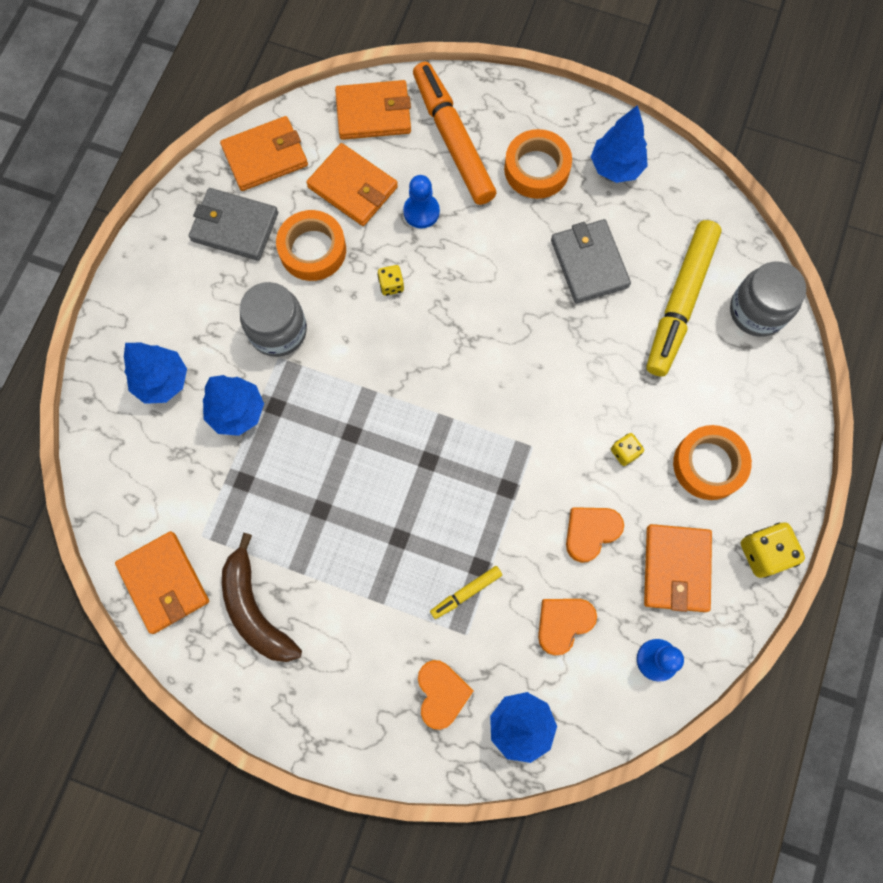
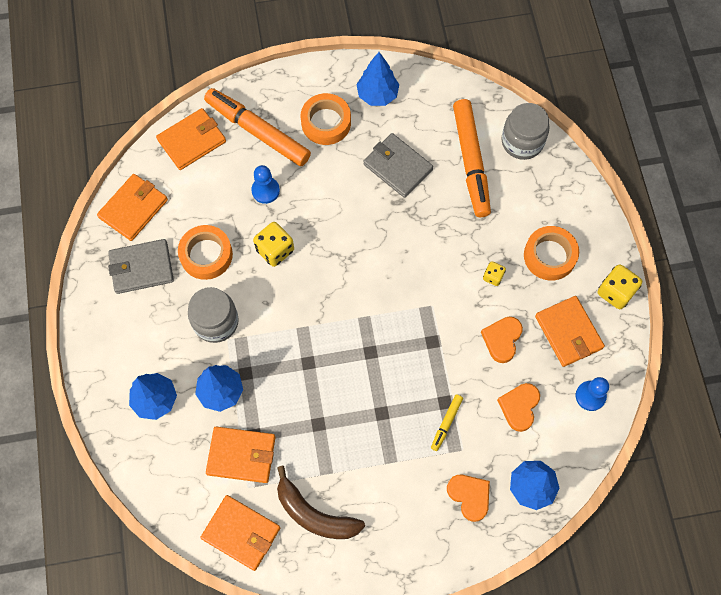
camera: 30 degrees left, 5 degrees down
orange wallet [306,143,398,226] -> orange wallet moved to [206,427,276,483]
yellow dice [377,265,404,296] -> yellow dice [253,222,294,267], size x1.75
yellow marker [647,220,722,377] -> orange marker [453,99,491,217]

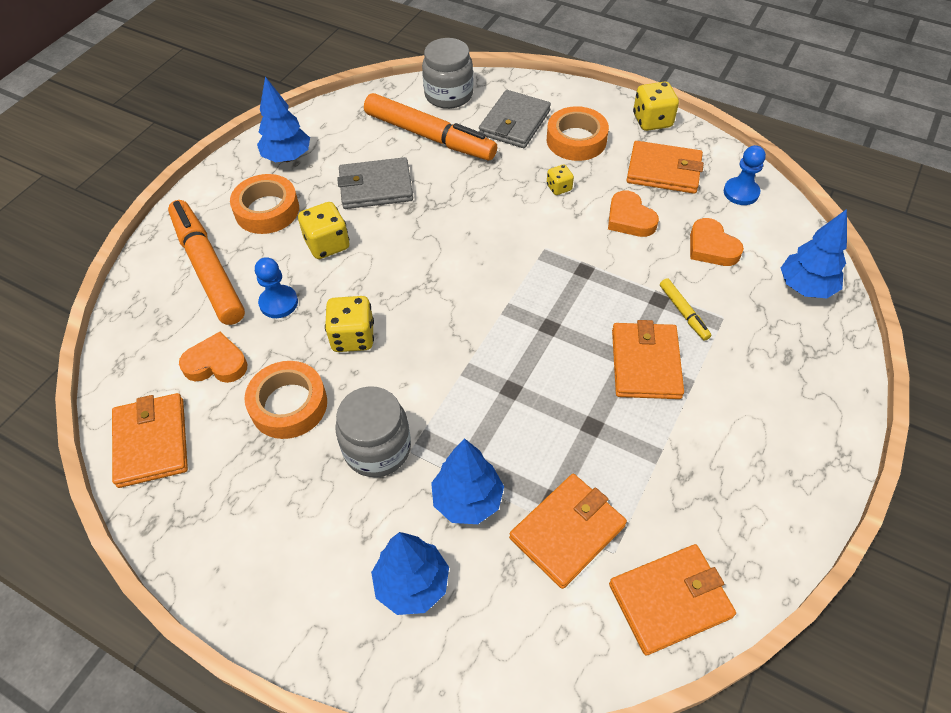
camera: 50 degrees left, 15 degrees down
grey wallet [108,239,174,294] -> grey wallet moved to [479,90,551,148]
orange wallet [156,108,226,170] -> orange wallet moved to [612,320,684,399]
orange marker [204,88,311,166] -> orange marker turned 75 degrees clockwise [168,200,245,325]
brown banana [277,466,365,539] -> none
orange heart [447,475,490,522] -> orange heart moved to [179,332,247,383]
none -> yellow dice [298,202,350,259]

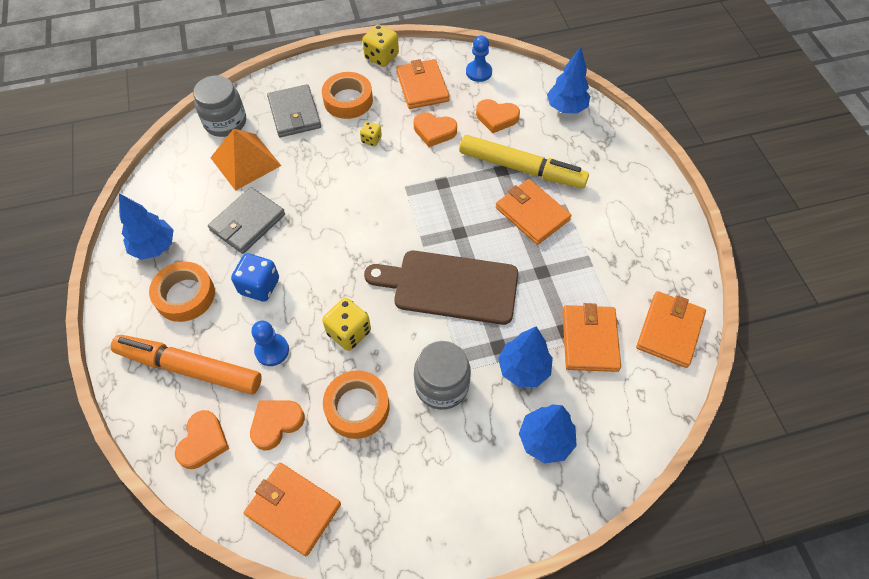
camera: 45 degrees left, 5 degrees up
yellow dice [298,202,350,259] -> blue dice [231,253,279,302]
orange marker [364,93,497,160] -> orange pyramid [210,129,281,191]
orange wallet [626,141,704,194] -> orange wallet turned 75 degrees counterclockwise [396,59,449,109]
yellow marker [660,278,711,341] -> yellow marker [459,135,589,188], size x2.26
none -> orange heart [175,410,229,469]
none -> brown cutting board [364,251,518,325]

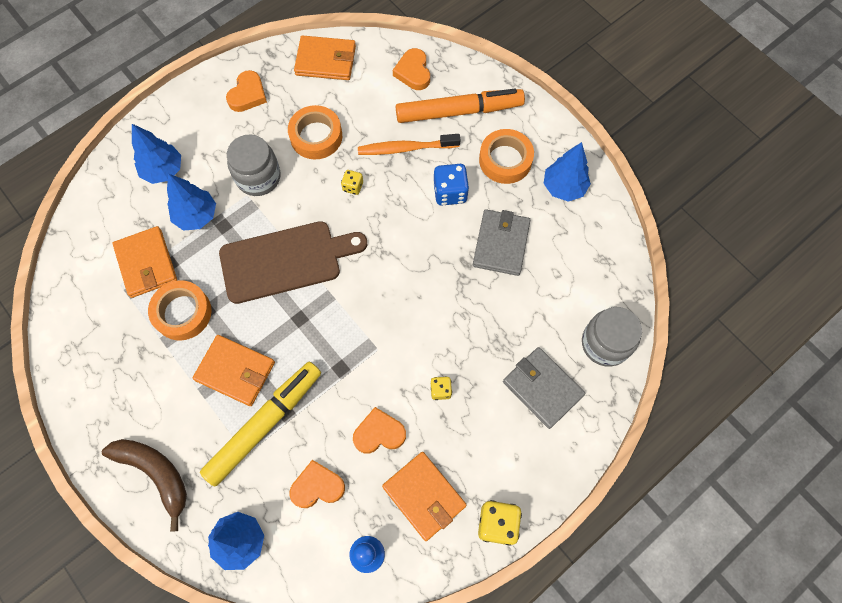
camera: 155 degrees right, 10 degrees up
orange pyramid [210,129,281,191] -> none
orange heart [250,400,305,451] -> orange heart moved to [226,70,267,112]
blue pawn [252,321,289,366] -> orange toothbrush [358,134,460,155]
orange tape [322,72,373,119] -> orange tape moved to [148,280,212,341]
yellow dice [322,298,371,351] -> yellow dice [341,170,363,195], size x0.57
yellow marker [459,135,589,188] -> yellow marker turned 135 degrees clockwise [200,362,321,487]
orange wallet [636,291,706,368] -> none
none -> brown banana [102,439,187,532]

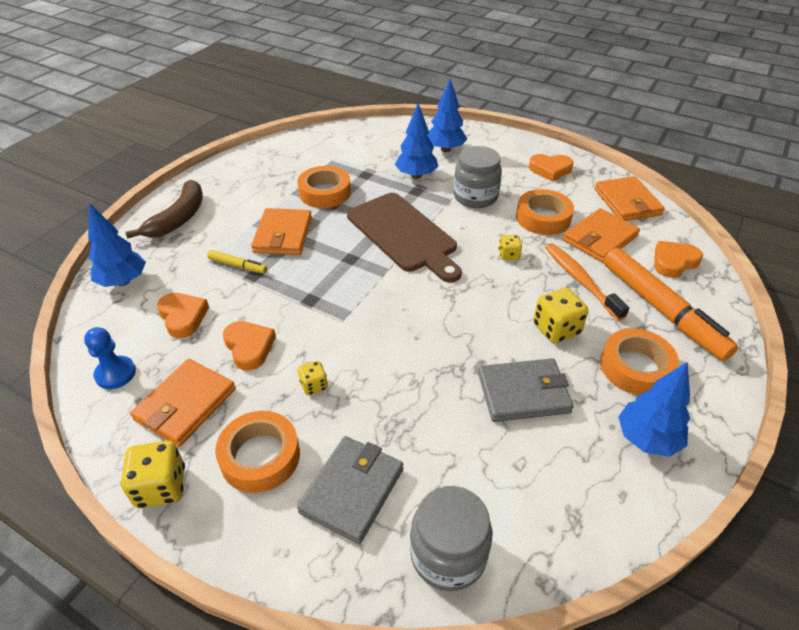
camera: 70 degrees right, 25 degrees down
orange wallet [112,226,177,298] -> orange wallet moved to [563,208,640,262]
yellow marker [200,362,321,487] -> yellow marker [207,250,267,274], size x0.44
blue dice [433,164,469,205] -> yellow dice [533,288,588,344]
none -> orange tape [215,411,300,493]

